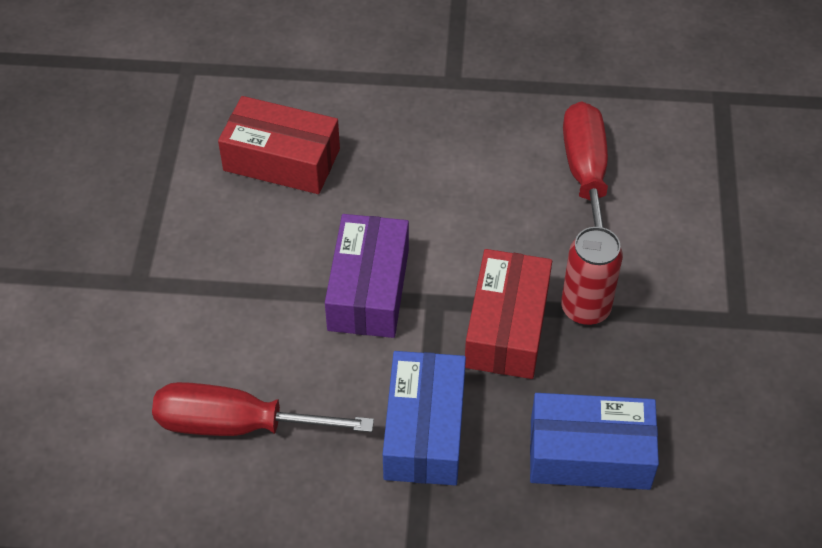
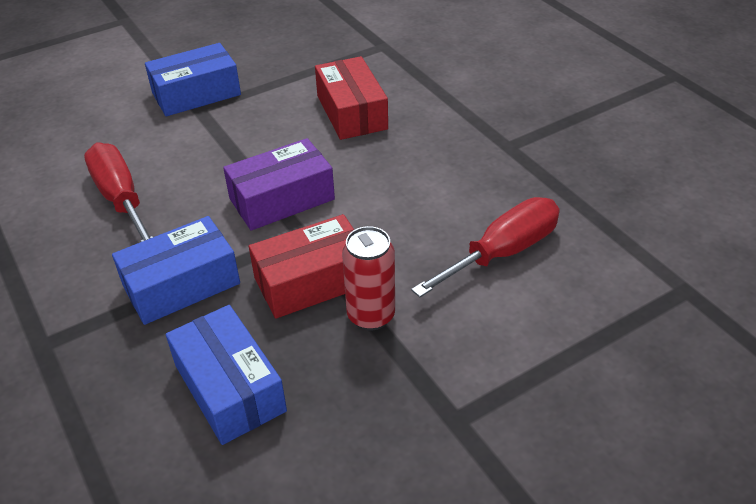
camera: 55 degrees right, 10 degrees down
none -> blue box [145,43,241,116]

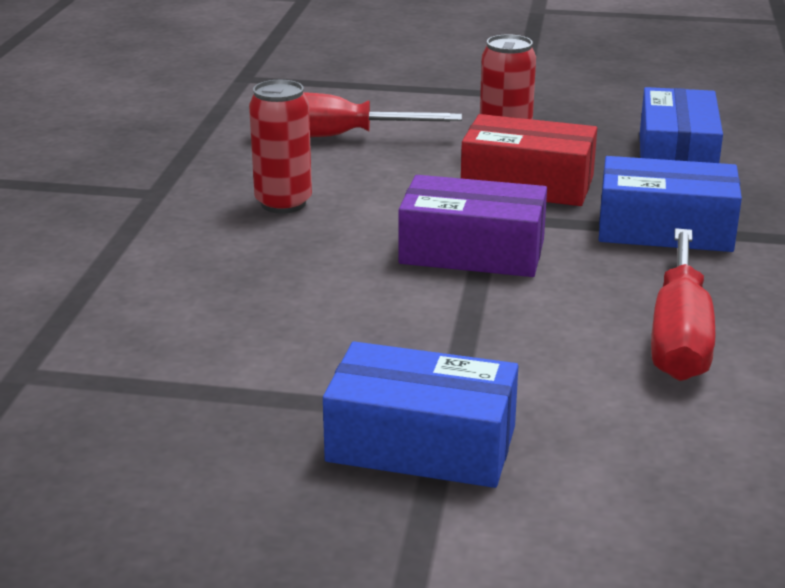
camera: 140 degrees left, 15 degrees down
red box [315,56,388,140] -> none
none -> red can [249,80,312,214]

